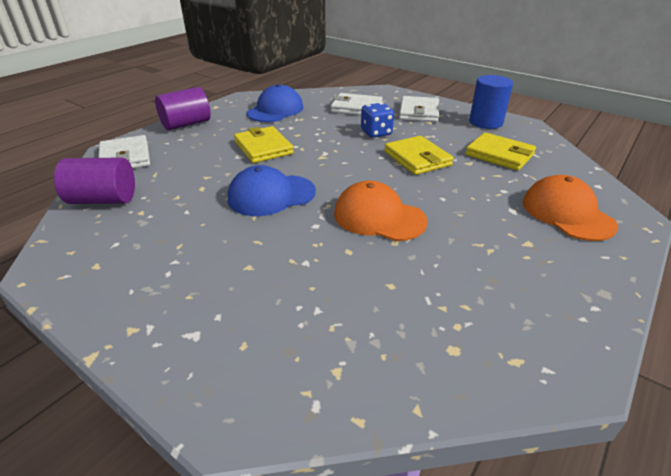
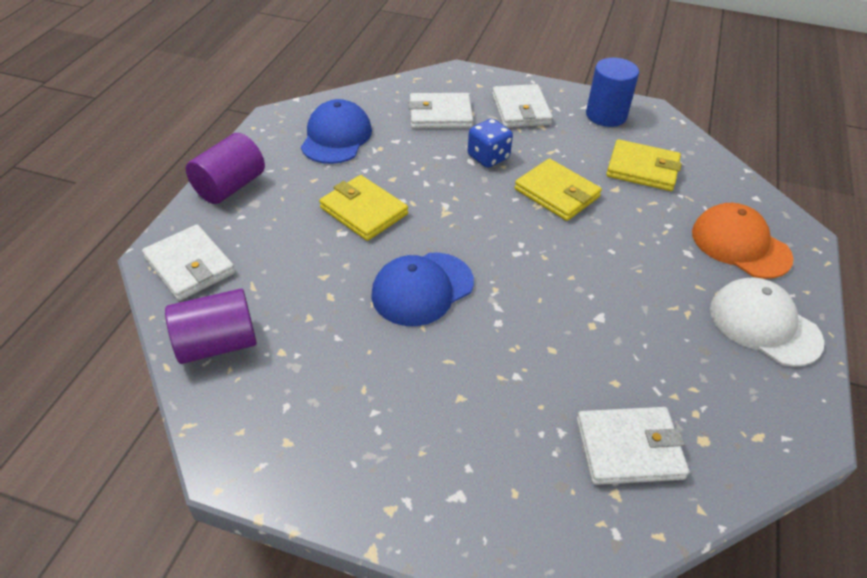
camera: 20 degrees left, 10 degrees up
orange cap [334,180,428,241] -> none
none -> white wallet [576,407,689,485]
none -> white cap [710,277,824,367]

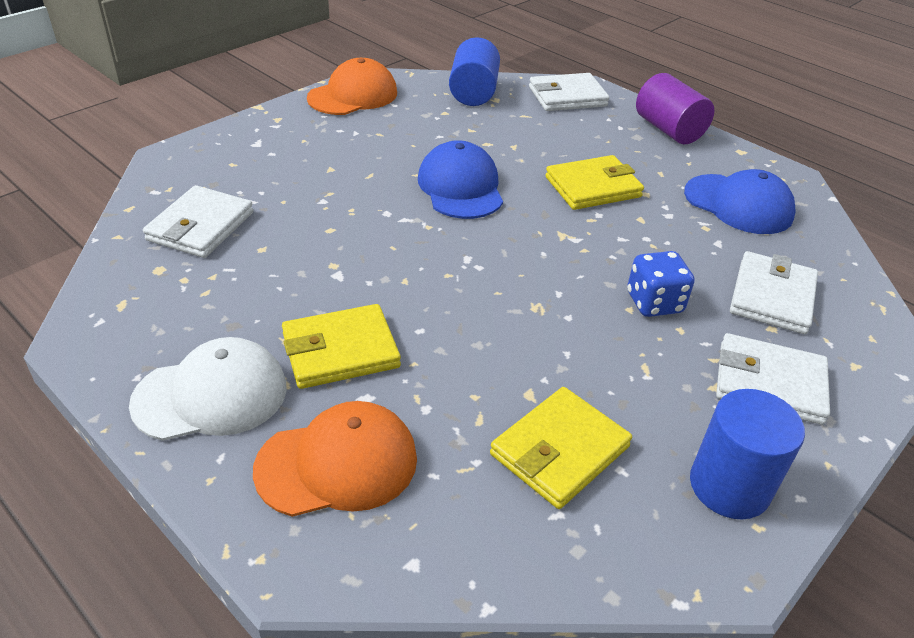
camera: 115 degrees right, 5 degrees down
purple cylinder [165,289,257,364] -> blue cylinder [449,37,500,106]
yellow wallet [515,158,602,221] -> yellow wallet moved to [282,304,401,389]
none -> orange cap [307,58,397,115]

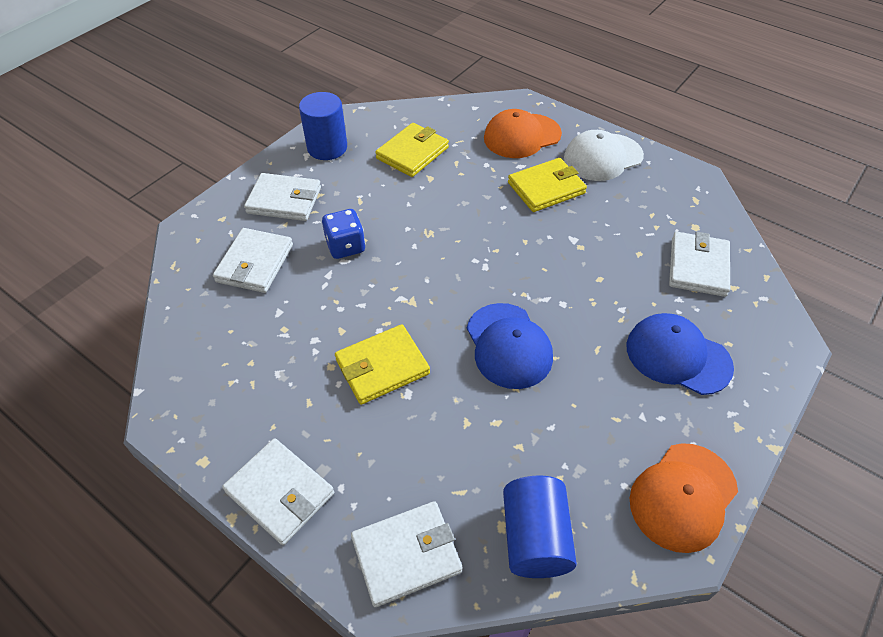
camera: 175 degrees right, 10 degrees up
purple cylinder [636,73,714,144] -> white wallet [222,438,334,545]
blue cap [684,169,796,234] -> blue cap moved to [626,313,734,395]

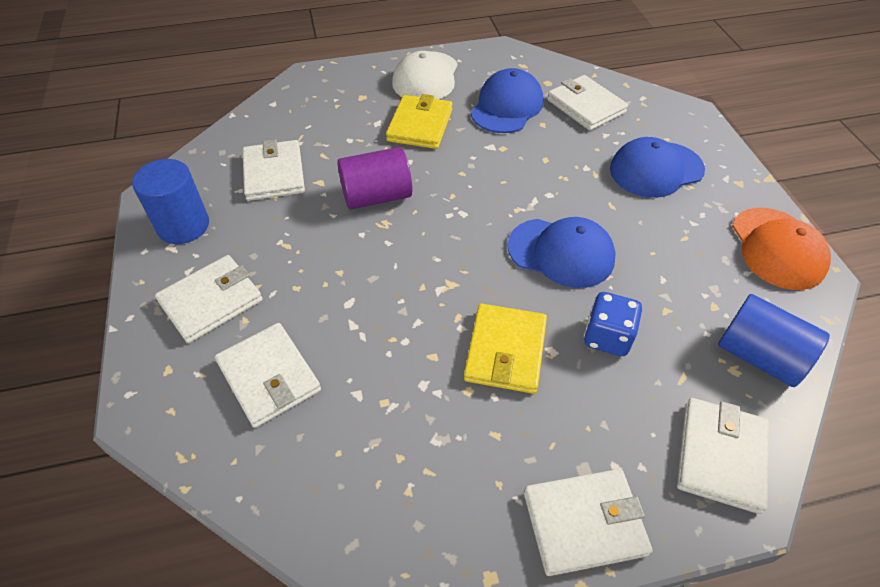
camera: 50 degrees left, 0 degrees up
blue dice [322,209,365,259] -> blue dice moved to [584,292,642,356]
yellow wallet [375,123,449,177] -> white wallet [242,139,305,201]
orange cap [484,109,562,158] -> none
none -> purple cylinder [337,147,412,210]
none -> blue cap [471,68,543,133]

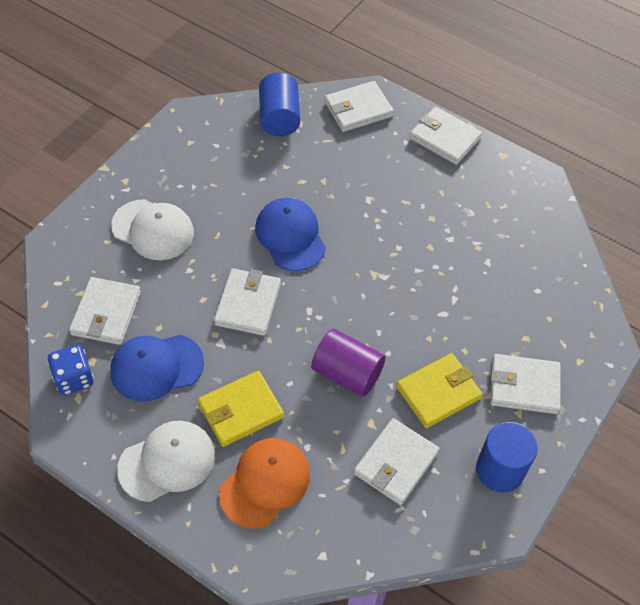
camera: 135 degrees left, 5 degrees up
white wallet [215,323,321,428] -> white wallet moved to [214,268,281,336]
yellow wallet [464,303,547,394] -> yellow wallet moved to [396,353,483,428]
blue dice [584,292,642,356] -> blue dice moved to [47,345,94,395]
blue cap [610,137,705,198] -> white cap [111,199,194,260]
orange cap [732,208,831,290] -> orange cap moved to [219,438,310,529]

